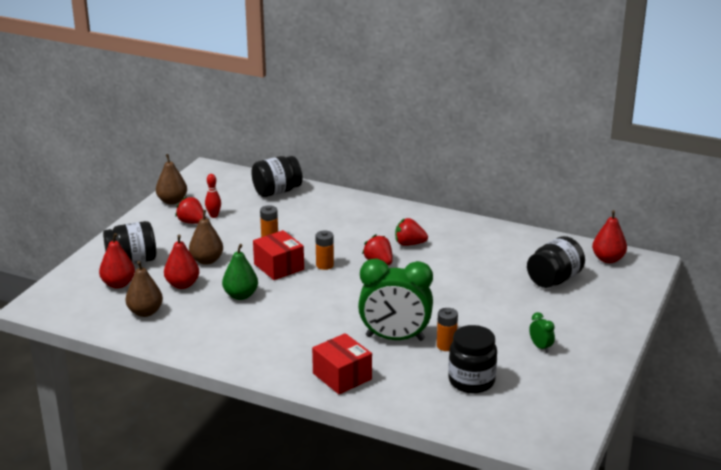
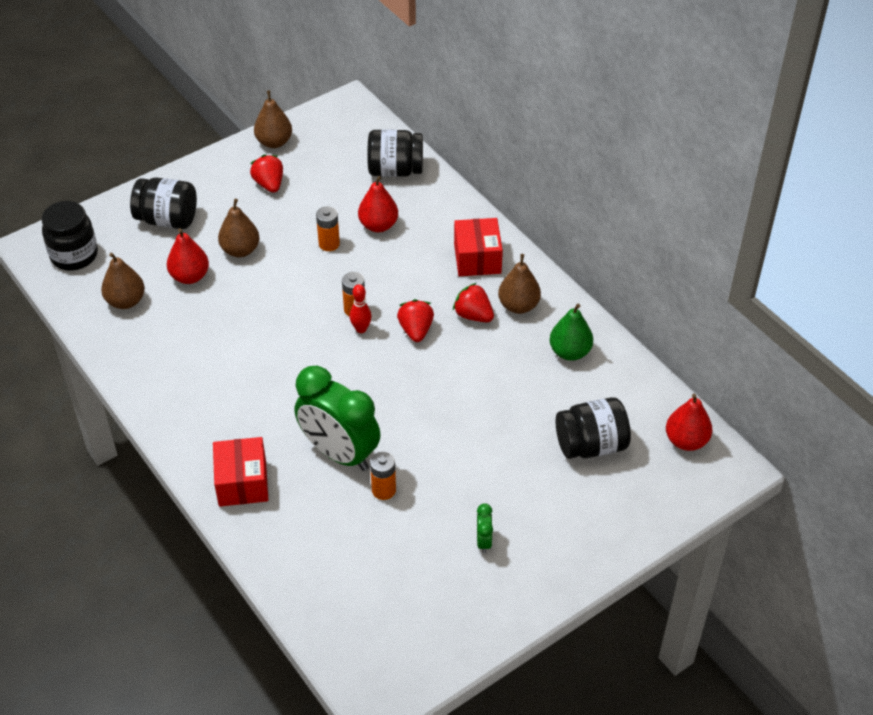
camera: 30 degrees right, 20 degrees up
red pear [99,233,135,289] -> red pear moved to [358,176,398,232]
red bowling pin [205,174,221,218] -> red bowling pin moved to [350,284,372,333]
green pear [222,244,258,300] -> green pear moved to [549,304,593,361]
red box [253,230,304,280] -> red box moved to [454,218,503,276]
black jar [448,325,497,394] -> black jar moved to [42,201,98,271]
none -> brown pear [498,254,541,314]

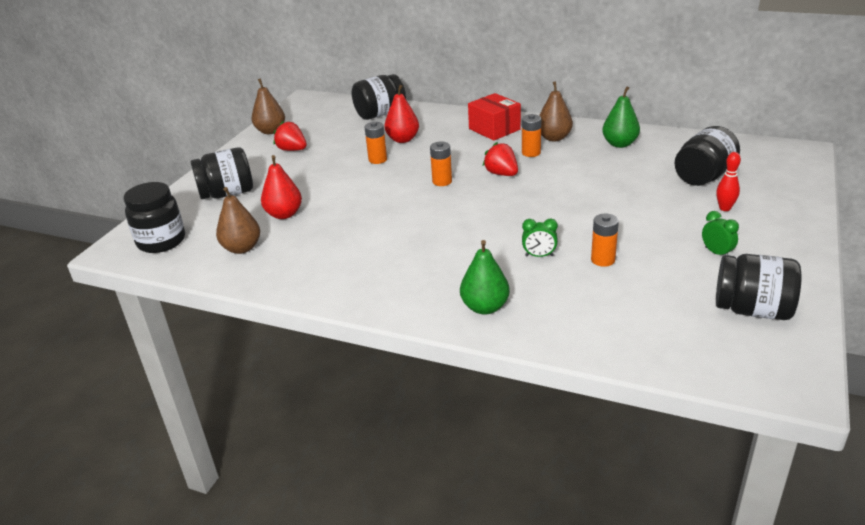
camera: 30 degrees left, 15 degrees down
red box [213,437,268,507] -> green pear [460,240,510,315]
brown pear [218,199,260,257] -> none
green clock [294,366,381,471] -> green clock [522,218,558,257], size x0.40
red bowling pin [350,284,372,333] -> red bowling pin moved to [716,152,741,211]
red strawberry [453,283,494,322] -> orange battery [522,114,541,157]
red pear [666,393,712,451] -> none
none -> black jar [716,254,801,320]

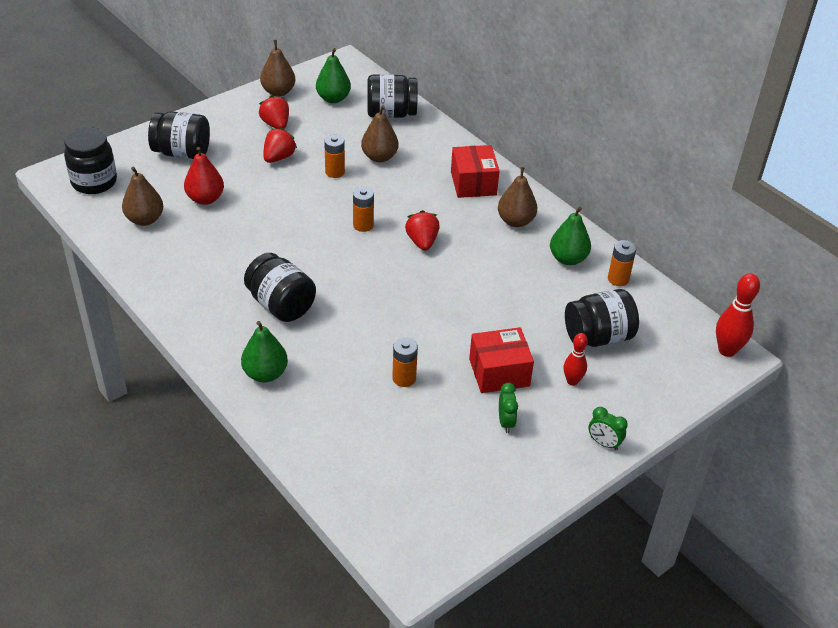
camera: 25 degrees right, 10 degrees up
red pear [384,85,419,143] -> brown pear [361,105,399,163]
orange battery [522,114,541,157] -> orange battery moved to [608,240,636,286]
green clock [522,218,558,257] -> green clock moved to [588,407,628,450]
black jar [716,254,801,320] -> black jar moved to [244,253,316,322]
none -> red strawberry [263,128,297,163]
none -> green pear [316,48,351,103]
none -> red box [469,327,534,393]
none -> red bowling pin [716,273,760,357]

